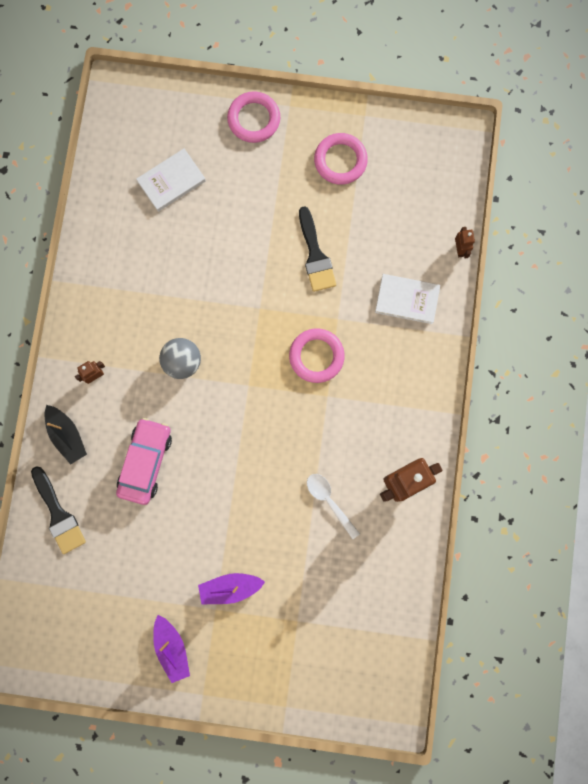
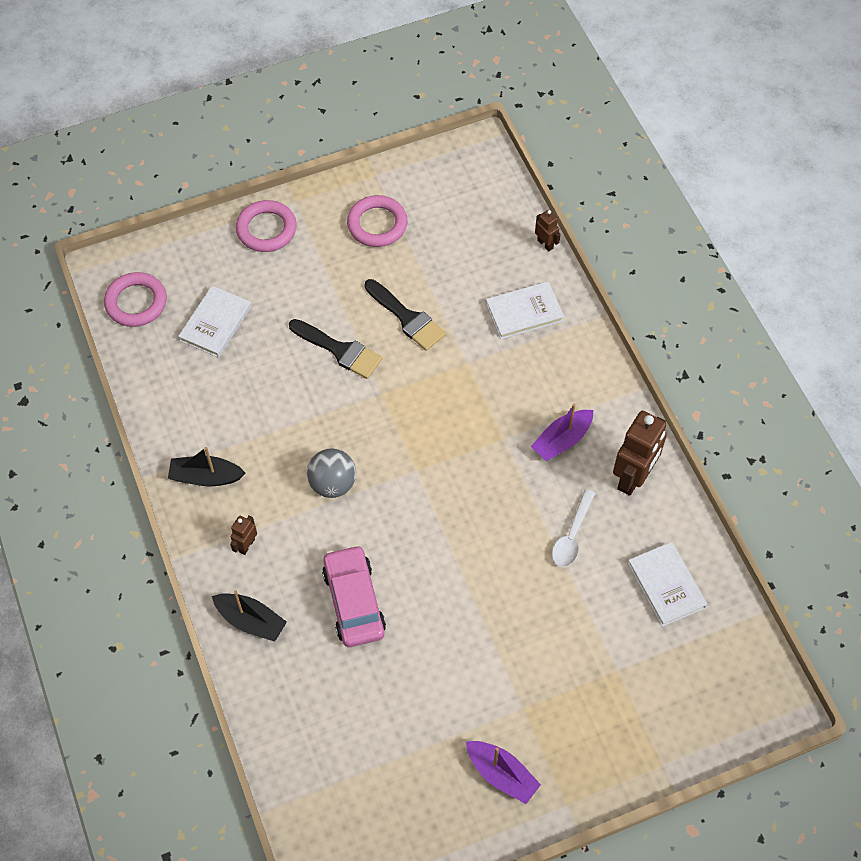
camera: 30 degrees left, 20 degrees down
black brush [31,466,86,554] -> black brush moved to [289,319,383,379]
purple boat [198,573,265,604] -> purple boat moved to [531,404,593,461]
pink ring [289,328,345,383] -> pink ring moved to [104,272,167,327]
white spoon [307,474,360,539] -> white spoon turned 90 degrees counterclockwise [552,489,595,567]
none -> black boat [168,447,245,486]
none -> white book [628,542,707,627]

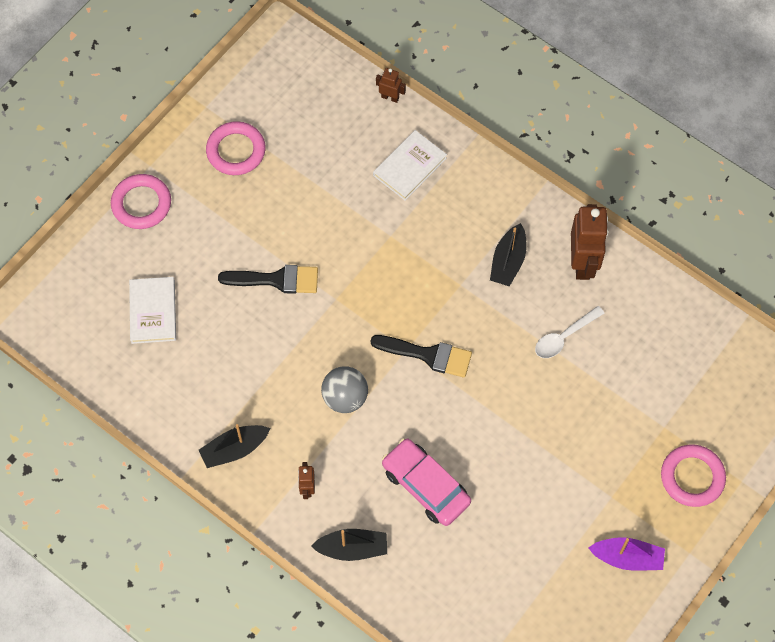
camera: 30 degrees left, 5 degrees up
pink ring [104,272,167,327] -> pink ring moved to [661,444,726,507]
black brush [364,279,446,351] -> black brush moved to [370,335,472,378]
purple boat [531,404,593,461] -> black boat [490,223,527,287]
white spoon [552,489,595,567] -> white spoon turned 60 degrees clockwise [535,306,604,358]
white book [628,542,707,627] -> none

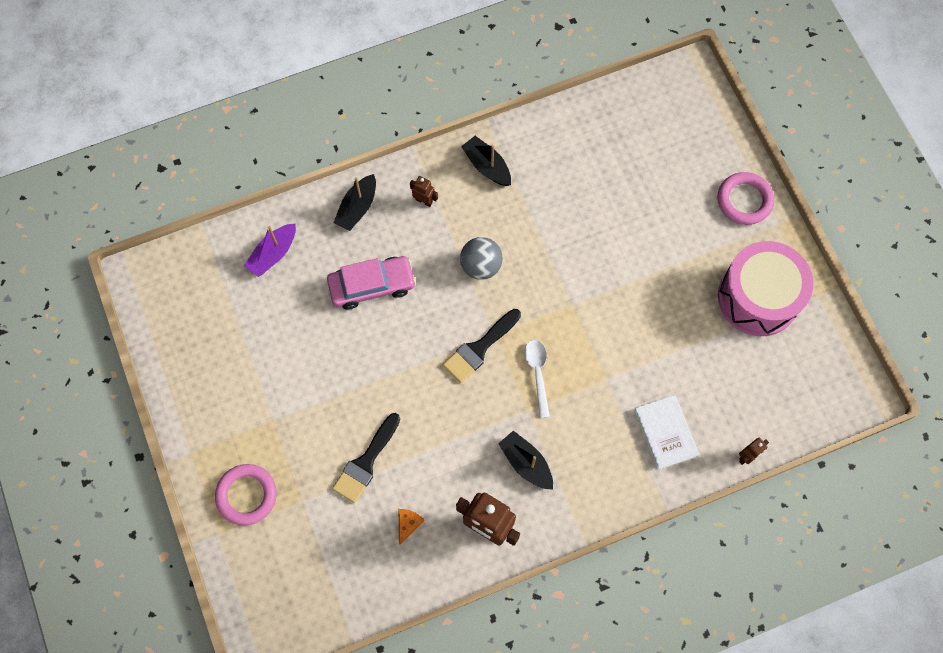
camera: 120 degrees right, 5 degrees up
white book [129,277,176,344] -> none
black boat [199,424,270,468] -> black boat turned 45 degrees counterclockwise [461,136,511,186]
pink ring [206,121,266,175] -> pink drum [718,241,814,336]
black brush [218,265,318,294] -> black brush moved to [332,413,400,503]
white spoon [535,306,604,358] -> white spoon moved to [524,340,550,418]
purple boat [588,537,665,571] -> purple boat moved to [244,223,296,277]
none -> orange cheese [399,509,424,545]

